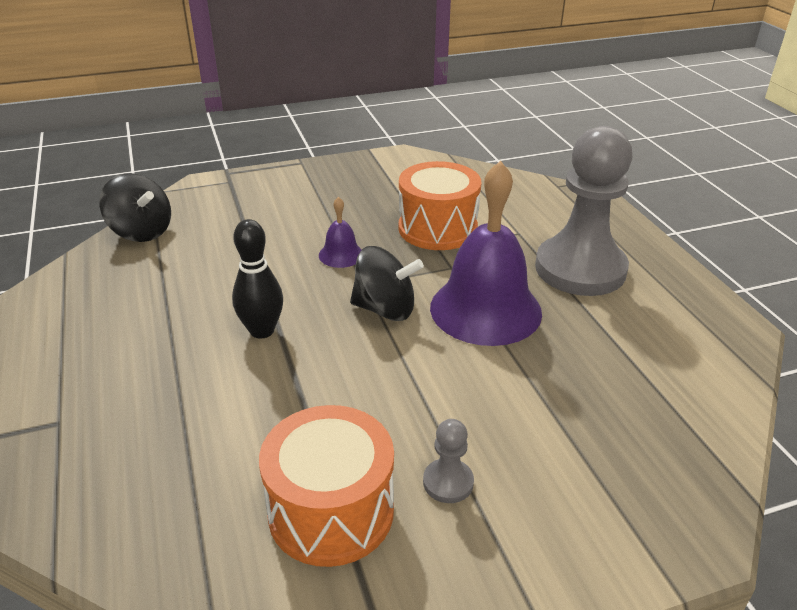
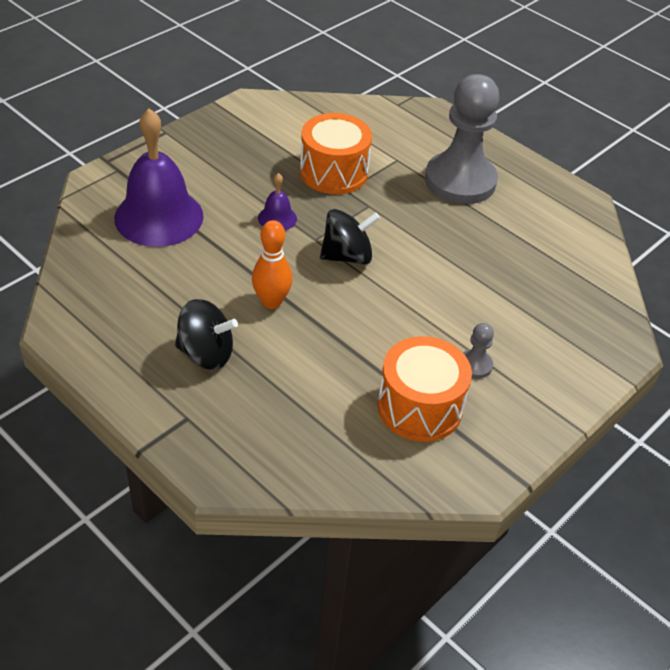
camera: 30 degrees left, 10 degrees up
black spinning top [99,173,171,242] -> black spinning top moved to [175,299,238,370]
black bowling pin [232,219,283,339] -> orange bowling pin [252,220,293,309]
purple bell [430,161,542,346] -> purple bell moved to [114,109,204,247]

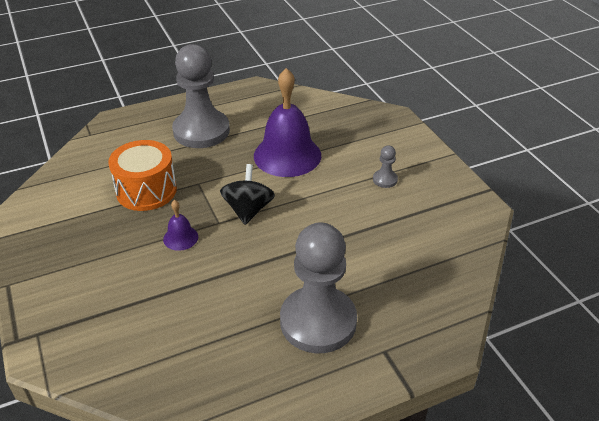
camera: 65 degrees left, 5 degrees down
purple bell [114,109,204,247] -> purple bell moved to [254,68,321,177]
black spinning top [175,299,238,370] -> grey pawn [280,223,357,353]
orange bowling pin [252,220,293,309] -> none
orange drum [378,336,472,442] -> none

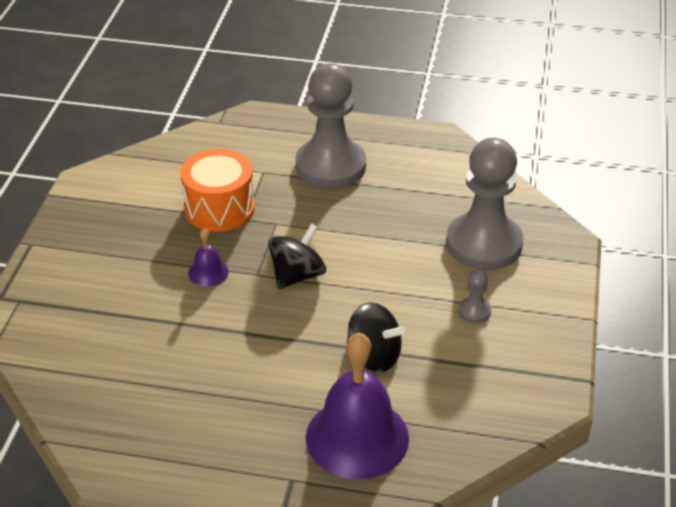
camera: 35 degrees right, 0 degrees up
purple bell [254,68,321,177] -> purple bell moved to [306,333,409,480]
grey pawn [280,223,357,353] -> grey pawn moved to [446,138,523,270]
none -> black spinning top [346,302,405,372]

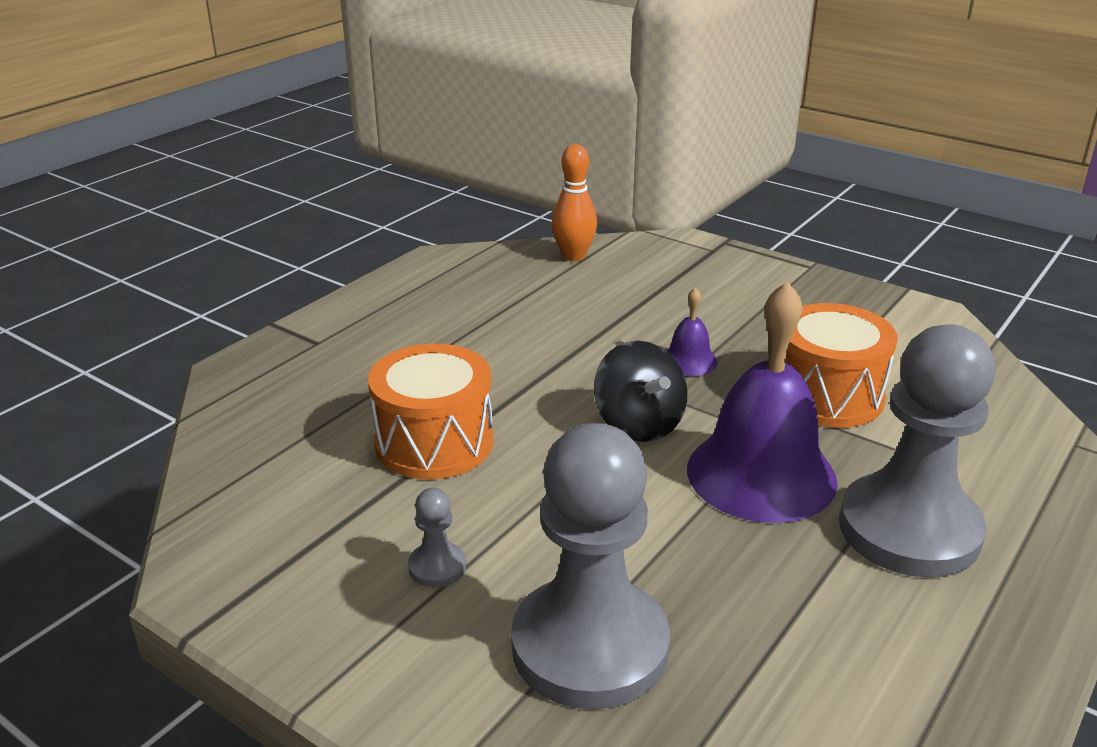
camera: 115 degrees right, 10 degrees down
purple bell [306,333,409,480] -> purple bell moved to [687,281,838,523]
black spinning top [346,302,405,372] -> orange drum [368,344,493,479]
none -> orange bowling pin [552,144,597,261]

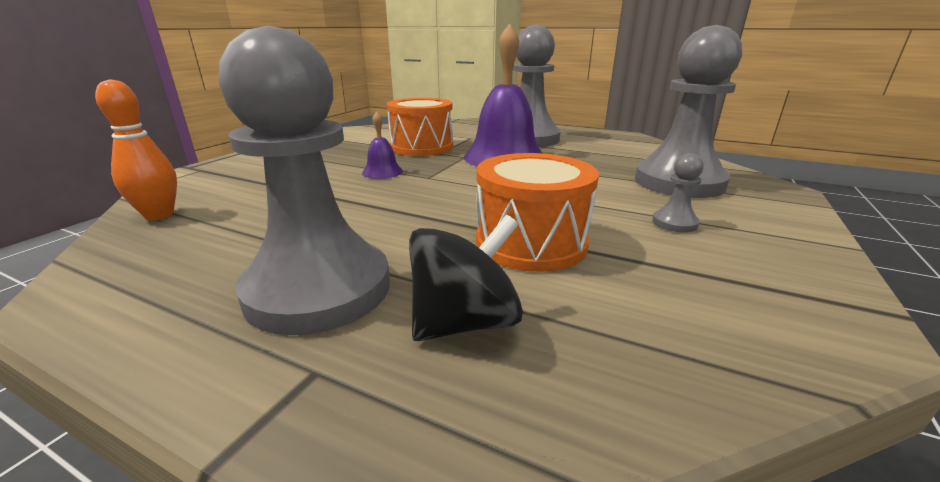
camera: 100 degrees left, 5 degrees down
black spinning top [594,341,687,442] -> black spinning top moved to [409,215,523,341]
none -> grey pawn [219,26,390,335]

